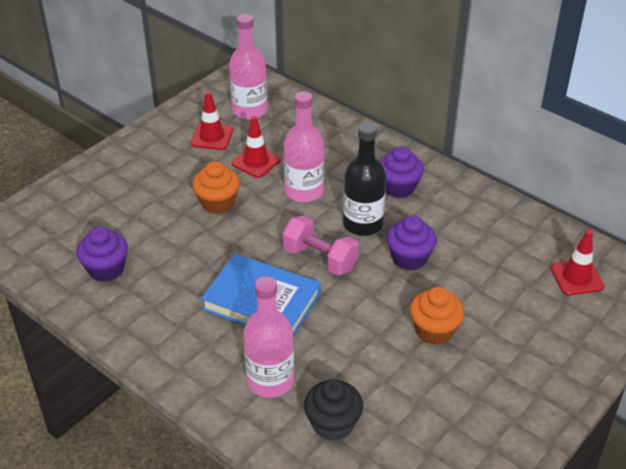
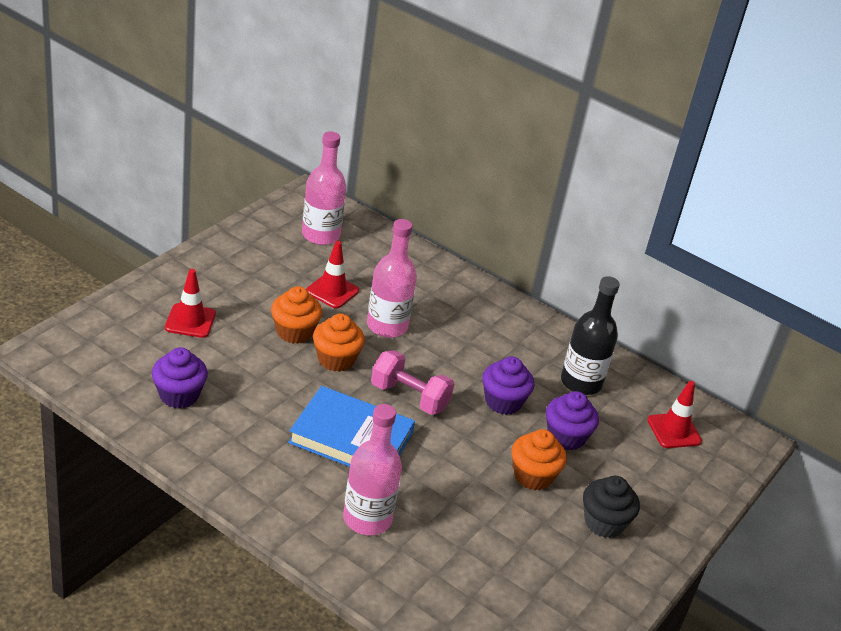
camera: 10 degrees left, 5 degrees down
red traffic cone [191,91,233,150] -> red traffic cone moved to [165,269,216,338]
black cupcake [304,380,363,441] -> black cupcake moved to [583,476,640,538]
black bottle [343,123,386,236] -> black bottle moved to [561,276,620,395]
purple cupcake [380,146,424,198] -> purple cupcake moved to [546,391,599,450]
none -> orange cupcake [313,314,365,372]

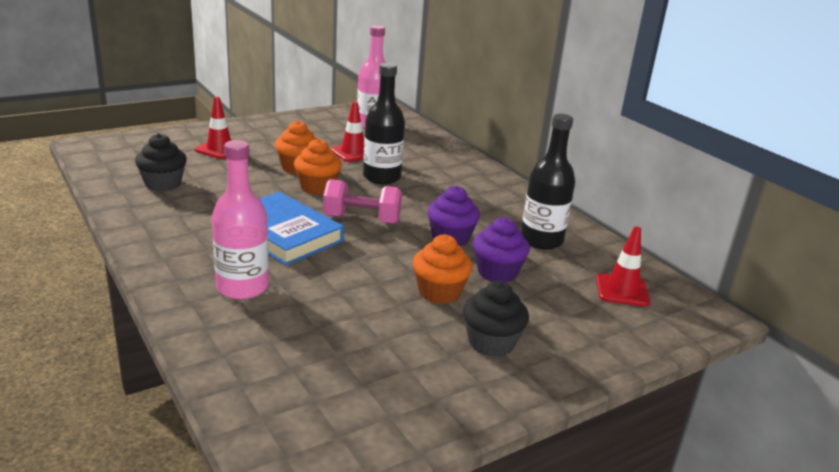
camera: 25 degrees right, 10 degrees down
purple cupcake [152,347,208,409] -> black cupcake [135,133,187,191]
pink bottle [367,219,417,338] -> black bottle [363,63,405,184]
pink dumbbell [371,350,454,415] -> pink dumbbell turned 45 degrees counterclockwise [323,179,402,224]

